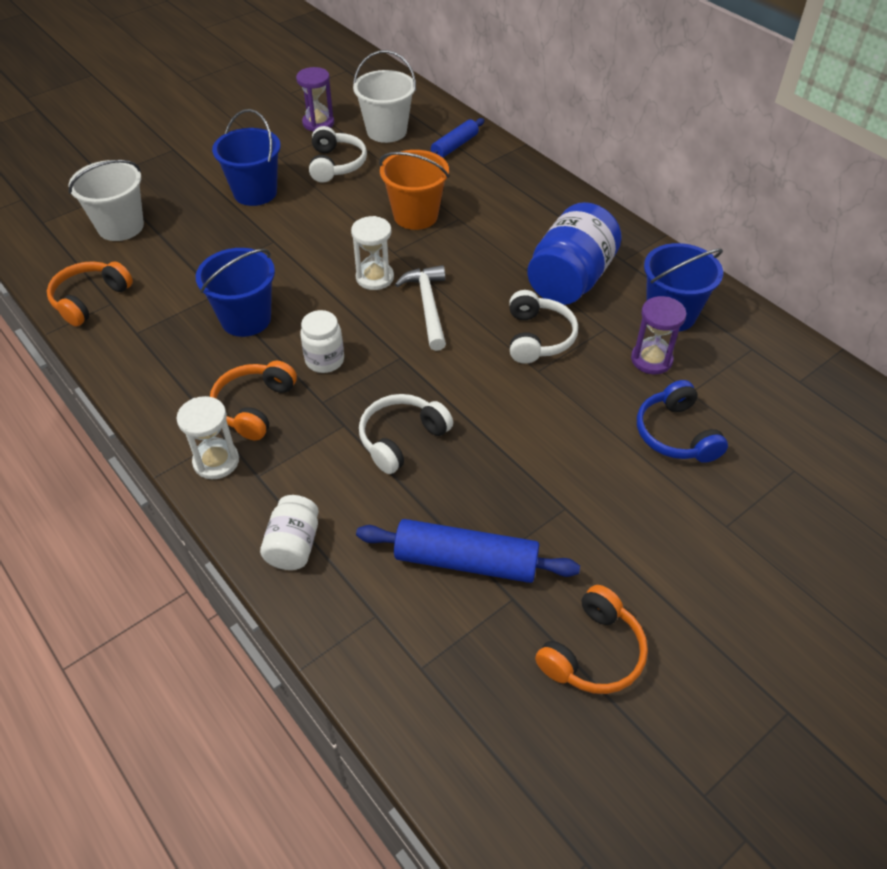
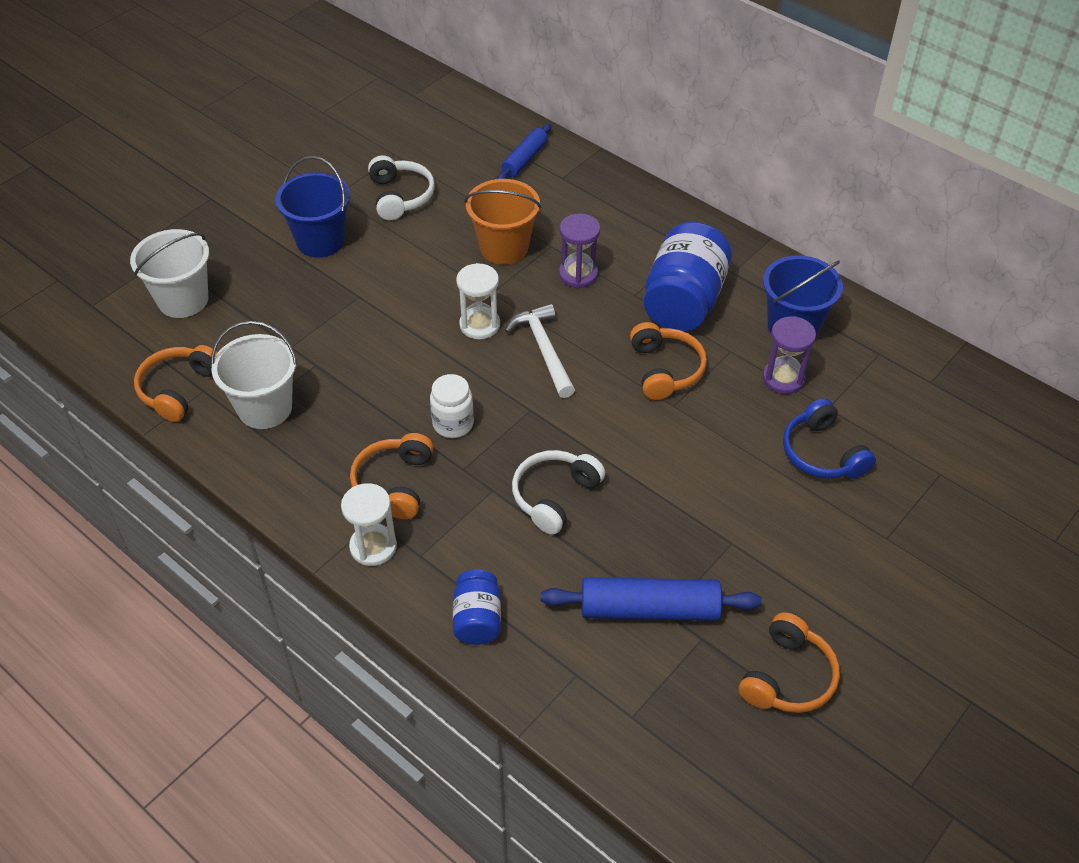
camera: 10 degrees left, 0 degrees up
blue bucket [196,248,275,337] -> none
white jar [260,495,319,570] -> blue jar [453,570,501,645]
purple hourglass [296,67,334,132] -> purple hourglass moved to [559,214,600,288]
white bucket [353,50,416,143] -> white bucket moved to [211,321,298,429]
white headphones [509,290,578,364] -> orange headphones [630,322,707,400]

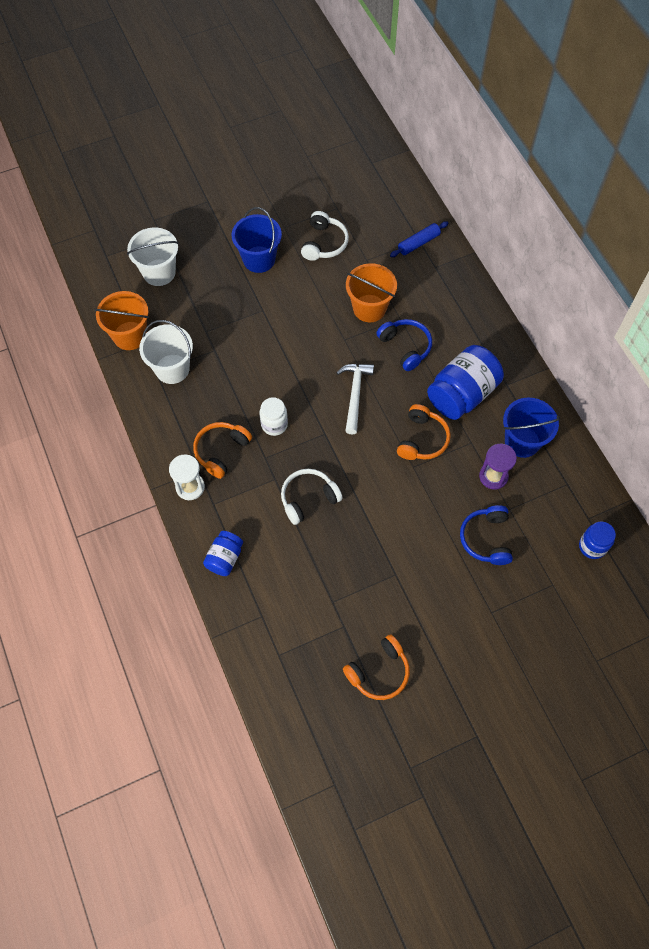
camera: 25 degrees right, 15 degrees up
orange headphones [134,345,217,422] -> orange bucket [94,291,149,350]
white hourglass [456,263,500,339] -> none
blue rolling pin [541,577,762,621] -> none
purple hourglass [559,214,600,288] -> blue headphones [376,319,432,371]
none -> blue jar [579,521,616,559]

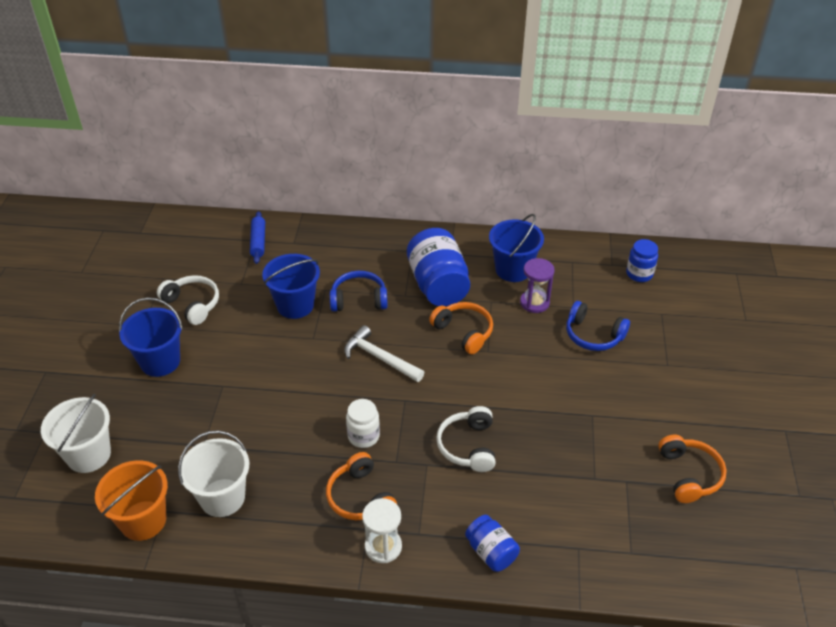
camera: 60 degrees left, 20 degrees down
orange bucket [346,263,397,322] -> blue bucket [262,254,320,319]

